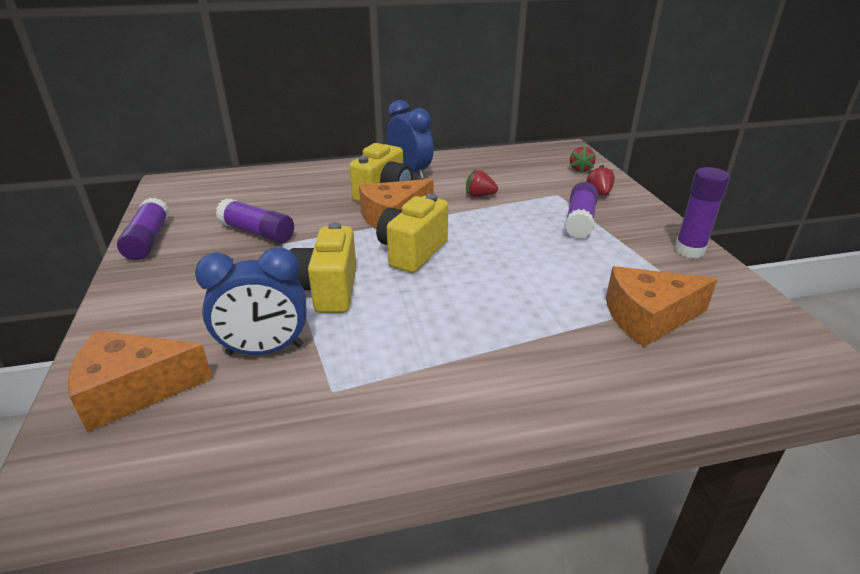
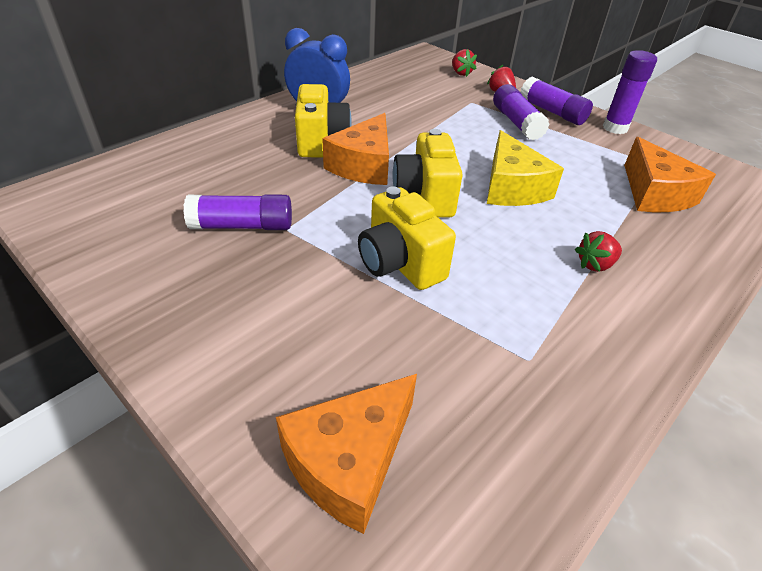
camera: 35 degrees left, 10 degrees up
purple glue stick [117,198,169,260] -> purple glue stick moved to [520,77,593,125]
blue clock [195,247,306,355] -> none
red strawberry [466,169,498,197] -> red strawberry moved to [575,231,622,272]
orange cheese [606,266,718,347] -> orange cheese turned 60 degrees counterclockwise [624,137,716,212]
none -> yellow cheese [487,130,564,206]

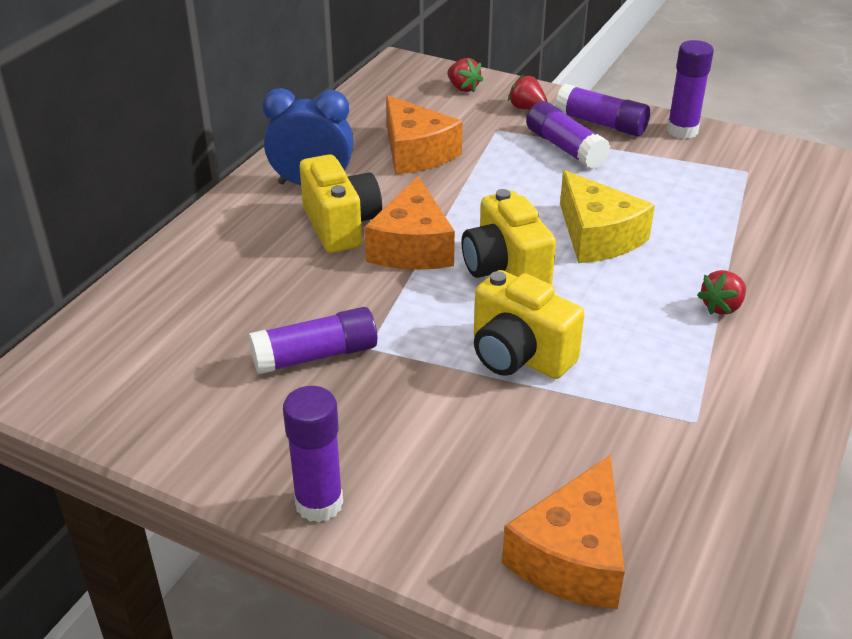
camera: 15 degrees left, 5 degrees down
orange cheese [624,137,716,212] -> orange cheese moved to [386,95,463,174]
none -> purple glue stick [283,386,343,522]

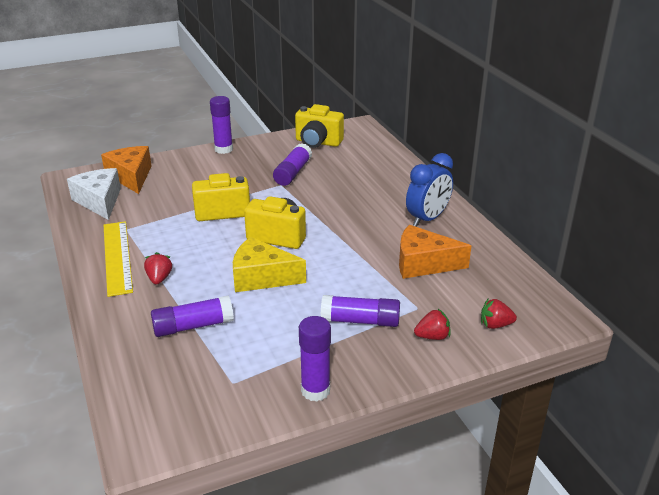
camera: 130 degrees right, 5 degrees down
yellow camera [300,154,382,253] -> yellow camera moved to [295,104,344,148]
orange cheese [364,176,455,270] -> none
purple glue stick [555,84,650,137] -> purple glue stick moved to [151,295,234,337]
none -> white cheese [67,168,121,220]
none -> yellow ruler [103,221,133,297]

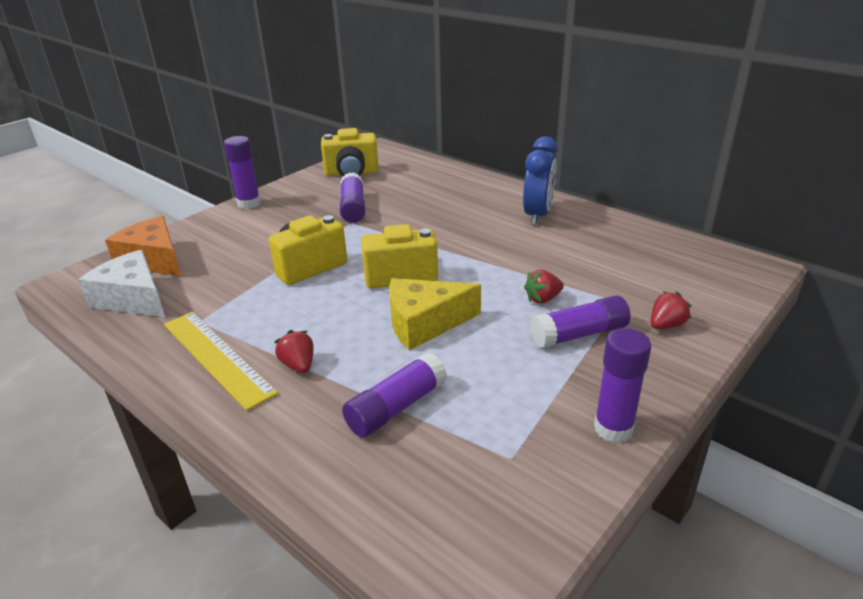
camera: 25 degrees left, 0 degrees up
orange cheese [399,225,471,279] -> none
red strawberry [481,299,517,329] -> red strawberry moved to [524,270,564,304]

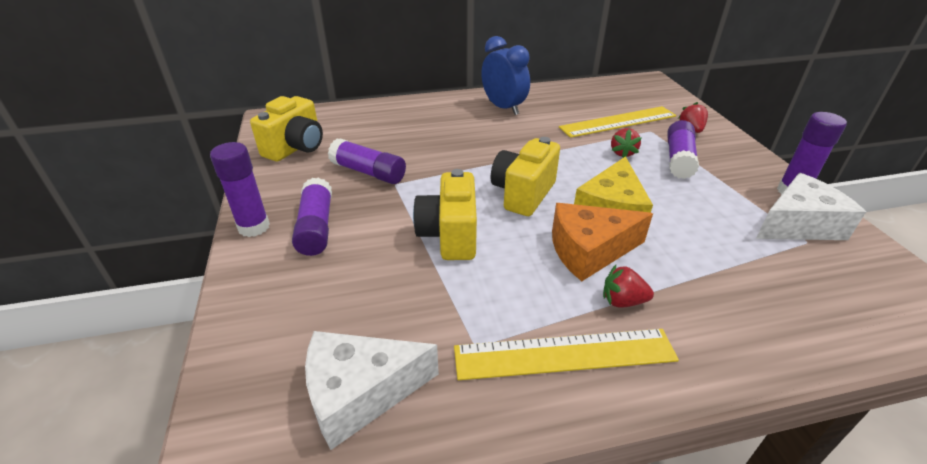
camera: 55 degrees left, 5 degrees up
orange cheese [105,216,182,277] -> orange cheese moved to [552,203,653,281]
purple glue stick [342,352,447,438] -> purple glue stick moved to [292,177,332,256]
none -> yellow ruler [559,106,676,138]
none -> white cheese [756,173,866,240]

